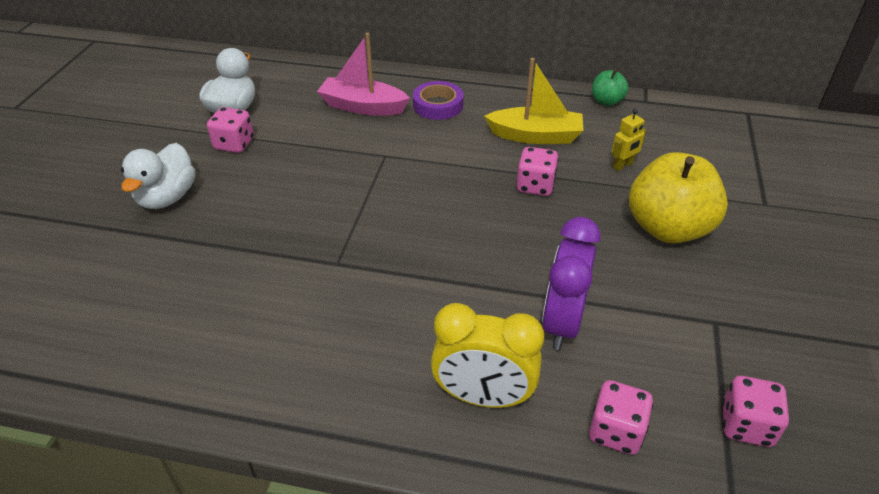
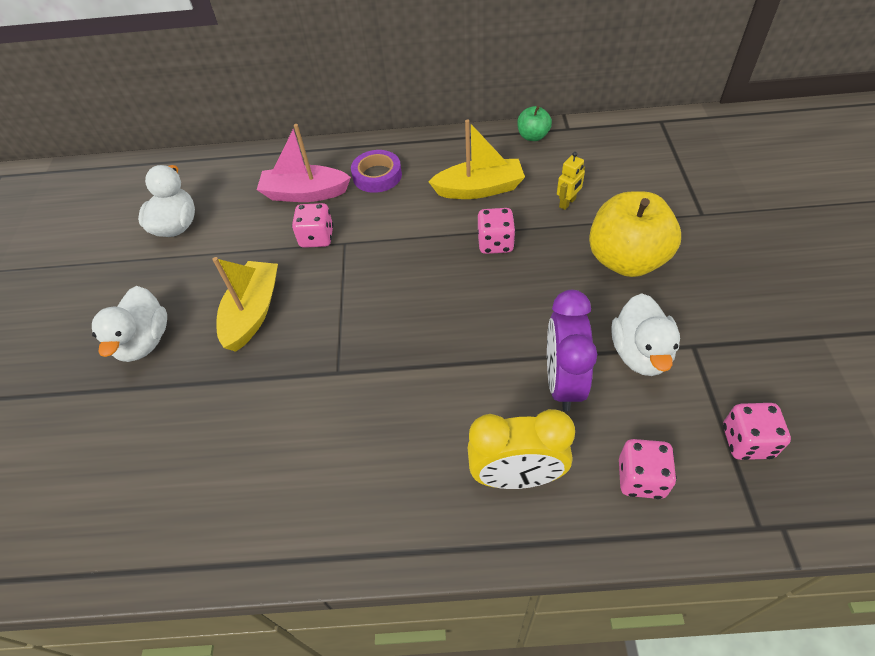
camera: 10 degrees left, 10 degrees up
pink dice [207,107,254,153] -> pink dice moved to [292,203,334,248]
none -> yellow boat [212,257,278,352]
none -> white duck [611,293,680,376]

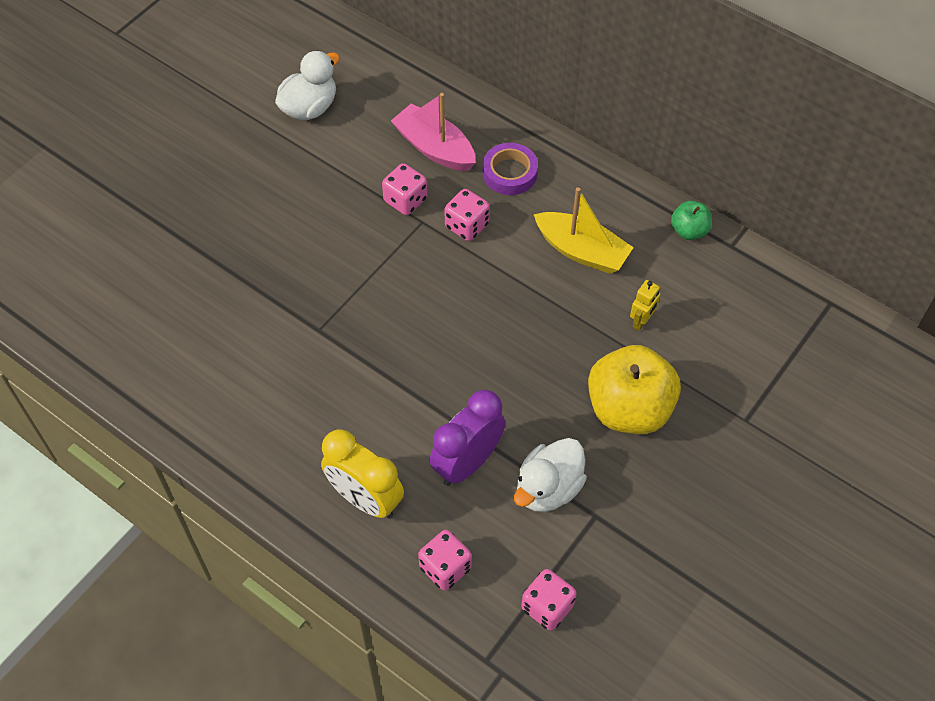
camera: 35 degrees right, 5 degrees up
white duck [92,286,167,362] -> none
yellow boat [212,257,278,352] -> none
pink dice [478,208,516,254] -> pink dice moved to [444,189,490,241]
yellow robot [557,152,585,210] -> yellow robot turned 45 degrees counterclockwise [630,280,661,331]

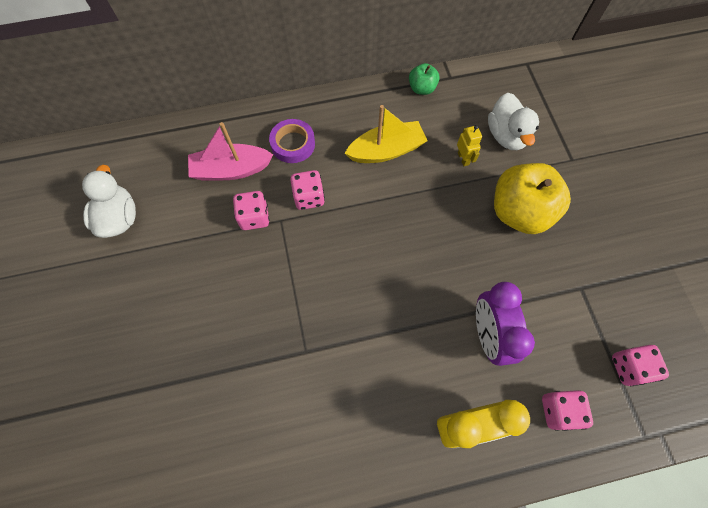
camera: 50 degrees left, 10 degrees up
white duck [514,438,587,512] -> white duck moved to [488,93,539,150]

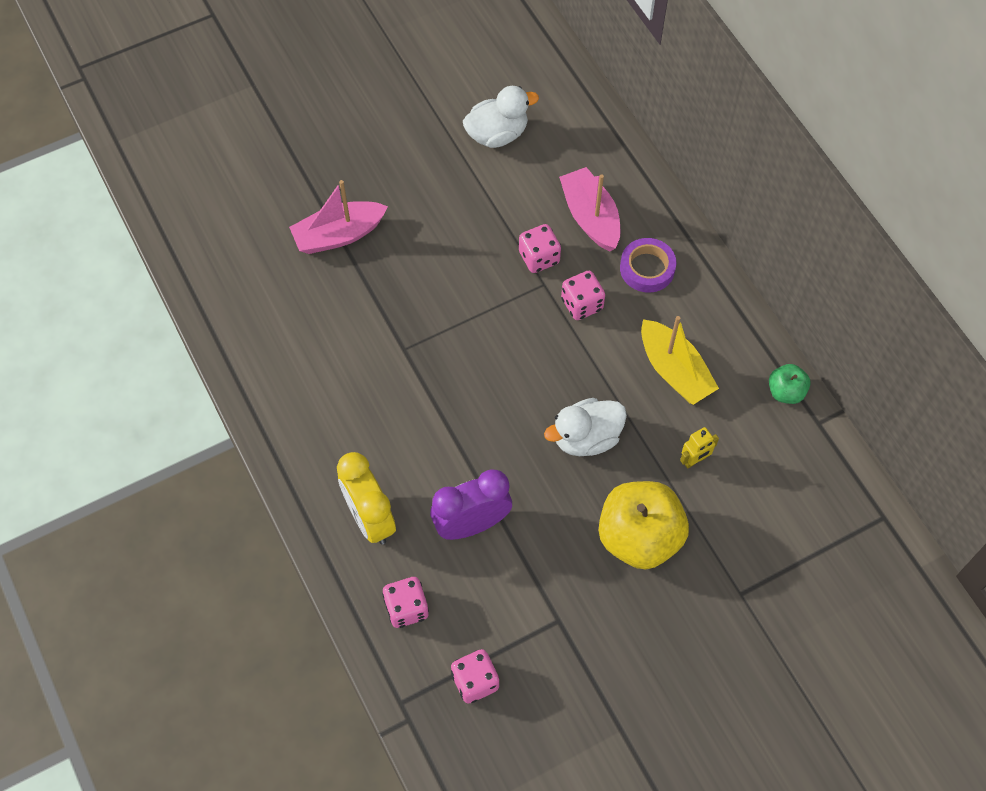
camera: 75 degrees right, 5 degrees down
white duck [488,93,539,150] -> white duck moved to [544,398,627,456]
none -> pink boat [289,180,388,254]

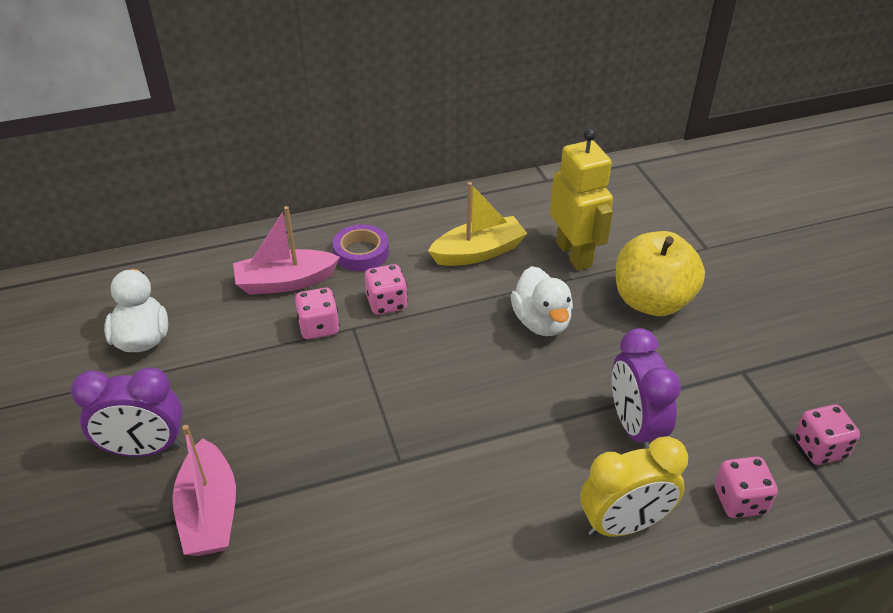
camera: 80 degrees left, 20 degrees down
yellow robot [680,427,719,469] -> yellow robot [550,129,613,271], size x2.23
green apple [769,364,811,404] -> none
none -> purple clock [71,367,183,457]

